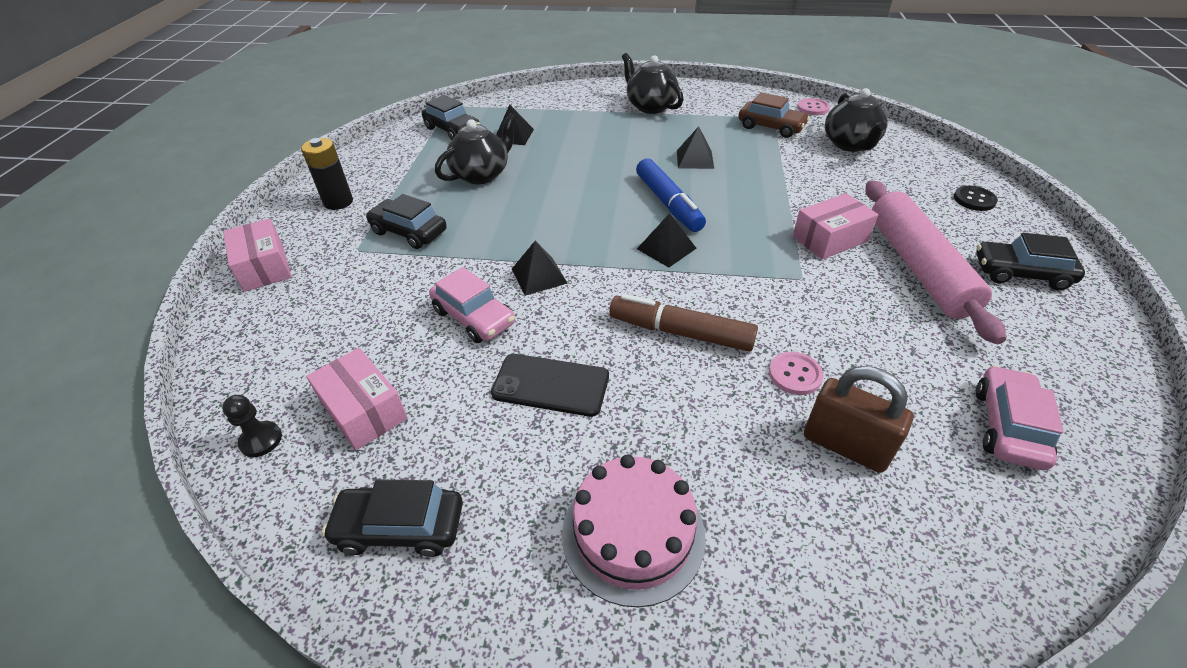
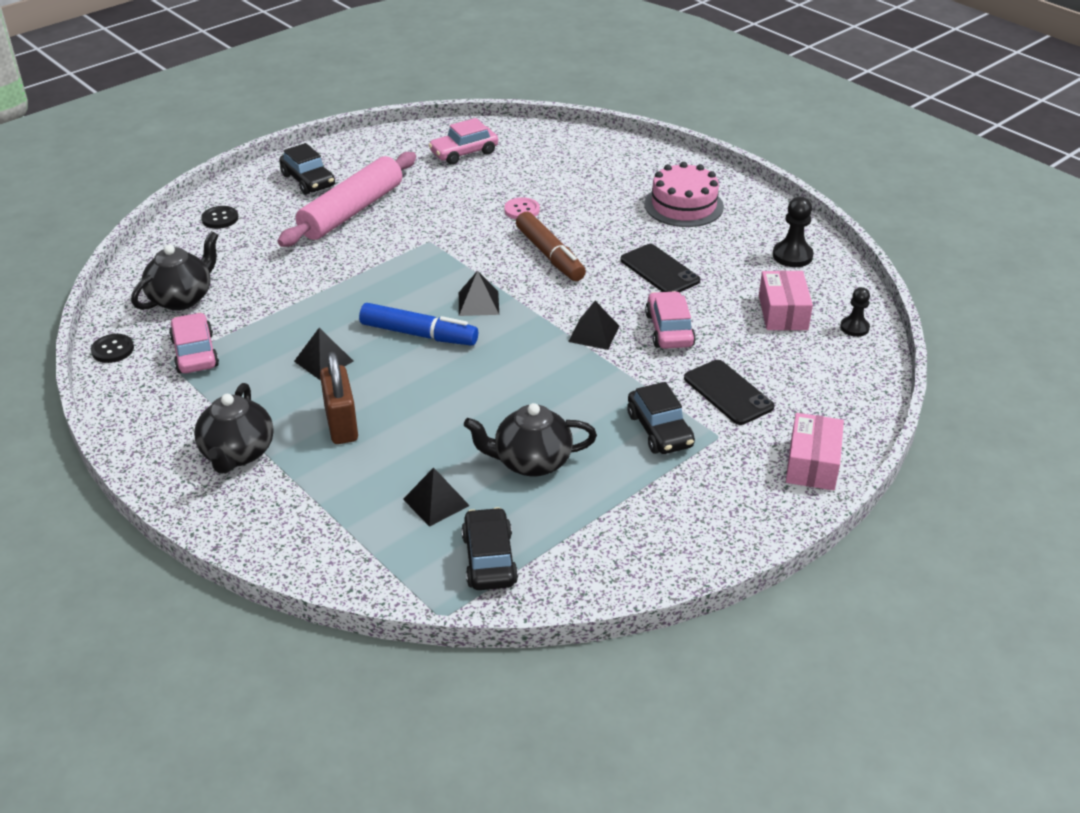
camera: 140 degrees left, 5 degrees down
black battery [301,138,353,210] -> none
black car [322,479,463,557] -> black pawn [773,197,813,267]
blue marker [636,158,706,232] -> blue marker turned 90 degrees clockwise [359,303,478,346]
brown car [738,92,810,138] -> pink car [169,313,219,373]
pink box [793,193,878,259] -> none
pink button [797,98,830,115] -> black button [91,334,134,363]
brown padlock [804,366,913,473] -> brown padlock moved to [320,352,358,444]
none -> black phone [684,360,775,425]

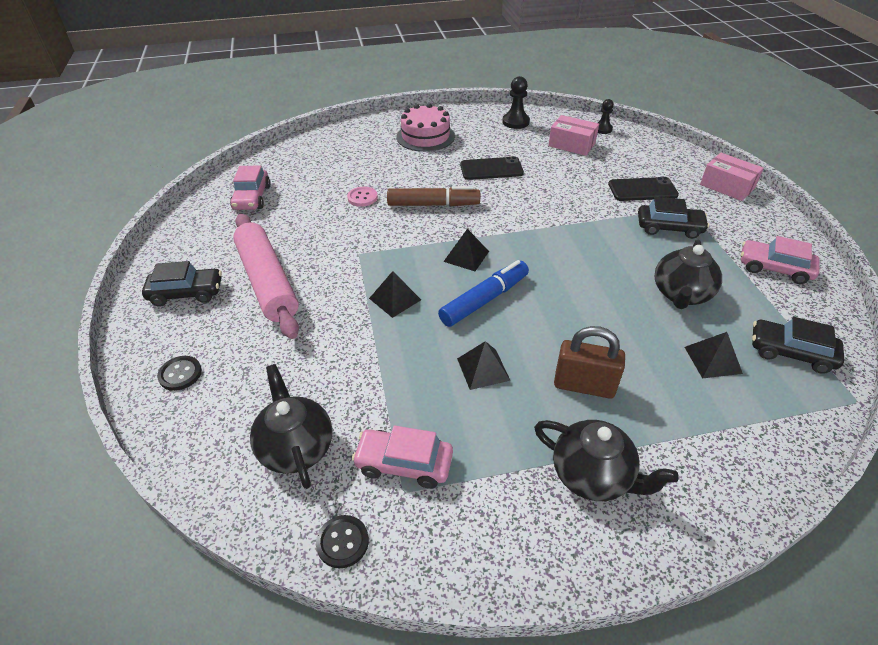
camera: 60 degrees left, 5 degrees up
black pyramid [568,301,619,350] -> black pyramid moved to [369,271,421,318]
pink car [645,291,696,349] -> pink car moved to [741,236,820,284]

